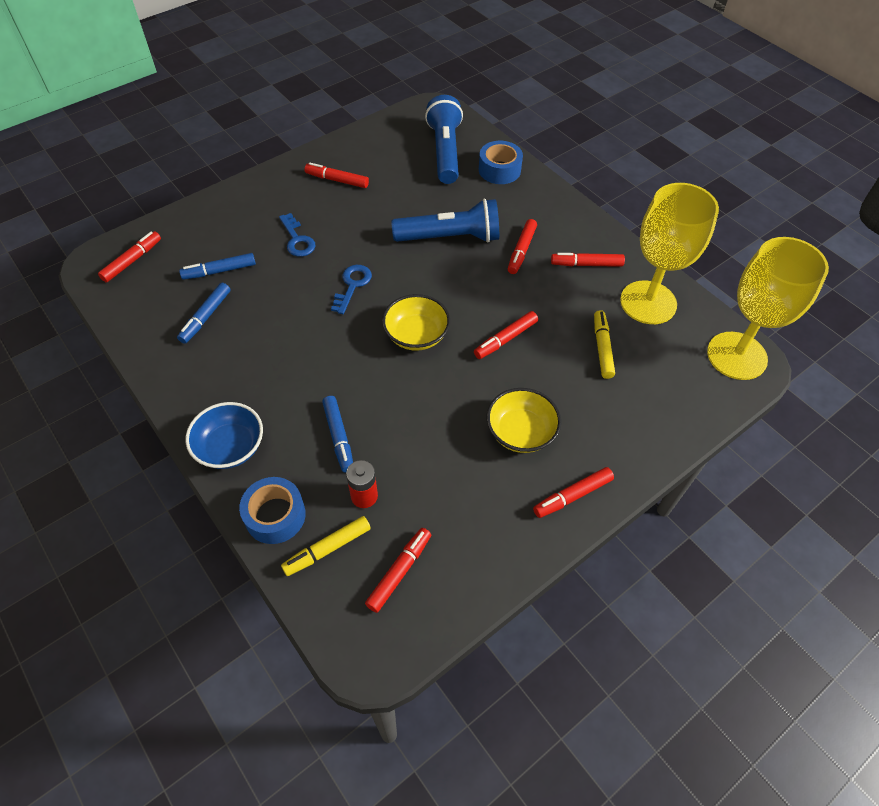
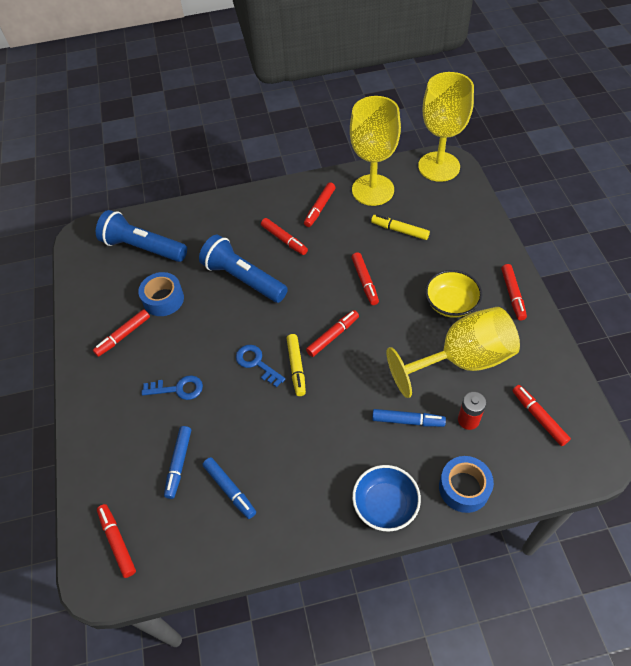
camera: 60 degrees left, 0 degrees up
yellow marker [281,516,371,576] -> yellow marker moved to [286,334,306,396]
yellow bowl [382,294,450,351] -> red marker [306,310,359,357]
blue flashlight [391,199,499,242] -> blue flashlight turned 75 degrees counterclockwise [199,235,288,303]
blue tape [479,141,523,184] -> blue tape moved to [138,272,184,316]
none -> yellow goblet [386,307,520,398]

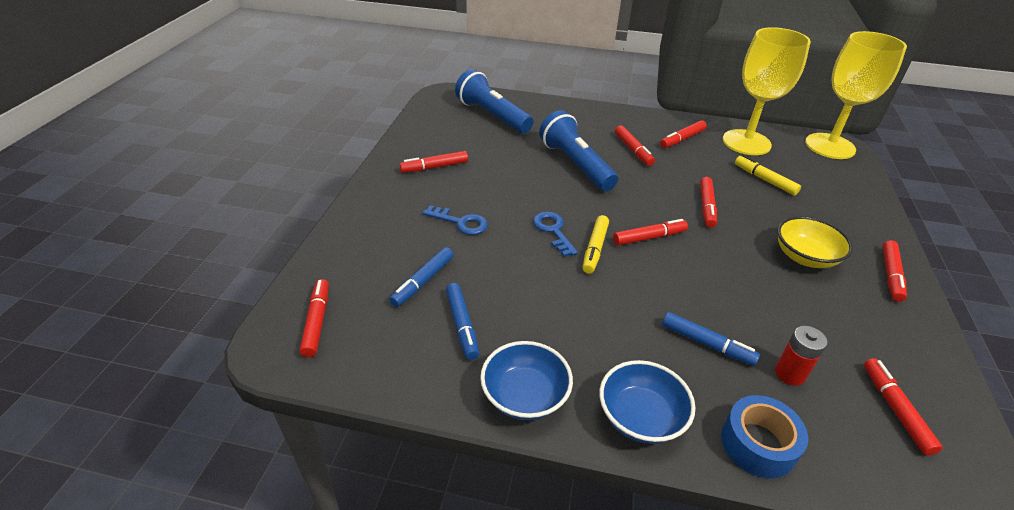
camera: 20 degrees right, 15 degrees down
blue tape [138,272,184,316] -> none
yellow goblet [386,307,520,398] -> none
none -> blue bowl [480,341,573,420]

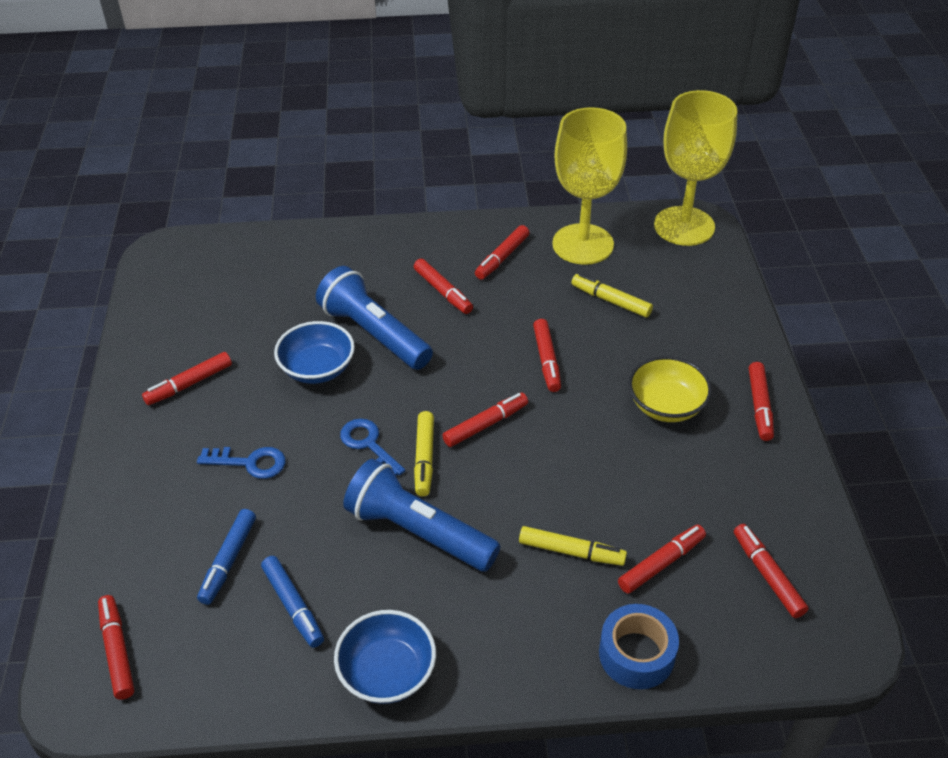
camera: 15 degrees left, 5 degrees up
blue flashlight [455,69,533,133] -> blue flashlight moved to [343,459,500,572]
blue bowl [599,360,696,444] -> blue bowl moved to [274,321,355,384]
blue marker [662,312,760,366] -> yellow marker [519,526,627,566]
red battery [775,326,828,386] -> red marker [618,525,706,594]

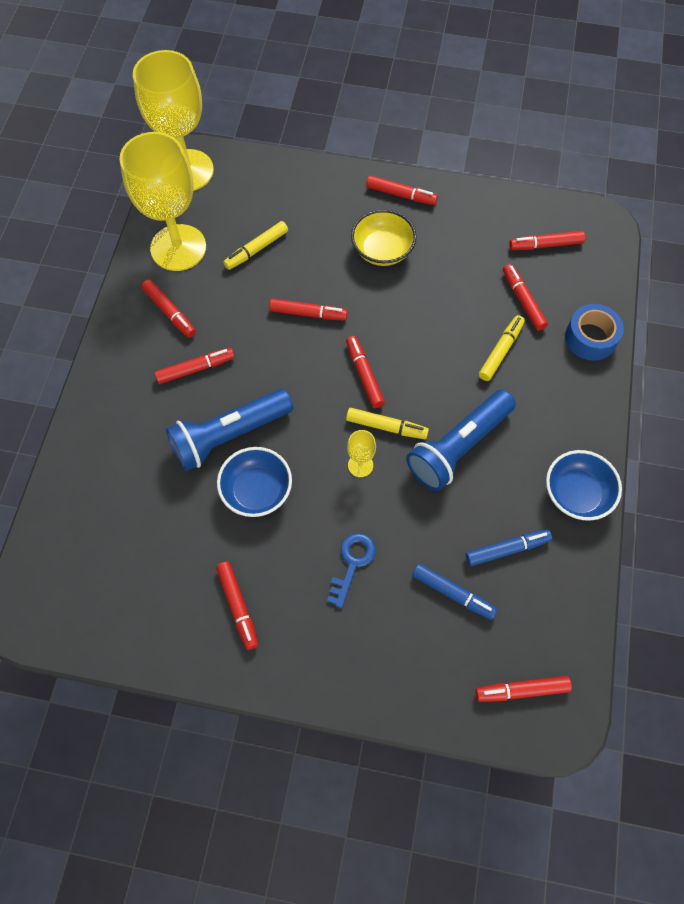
camera: 75 degrees left, 20 degrees up
blue key [340,418,405,476] -> yellow goblet [347,430,376,477]

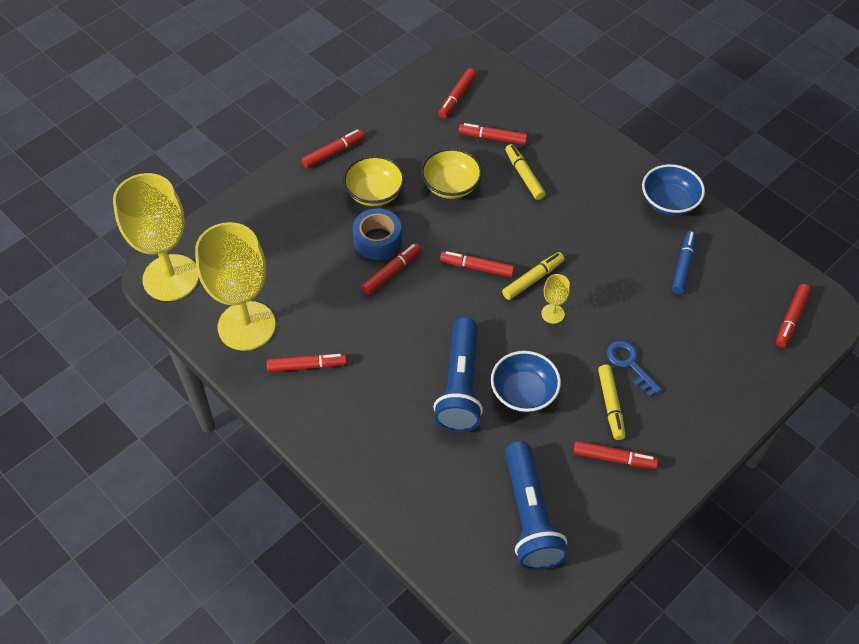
camera: 55 degrees left, 10 degrees down
red marker [154,348,234,384] -> none
yellow marker [223,221,288,270] -> yellow marker moved to [598,365,625,440]
blue flashlight [406,389,516,491] -> blue flashlight moved to [505,441,568,570]
blue marker [412,563,498,620] -> none
blue tape [565,304,624,361] -> blue tape moved to [353,208,402,260]
none -> yellow bowl [421,148,482,199]

